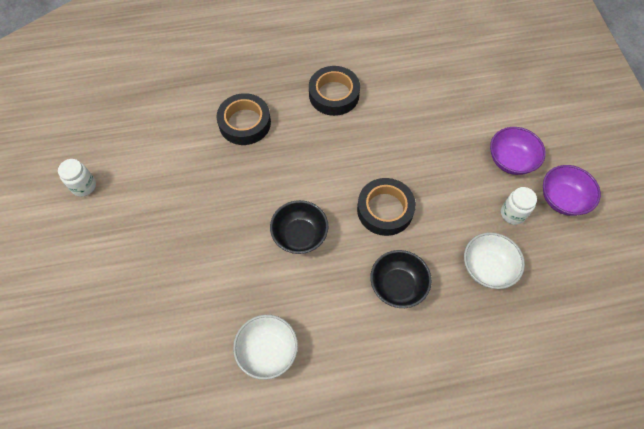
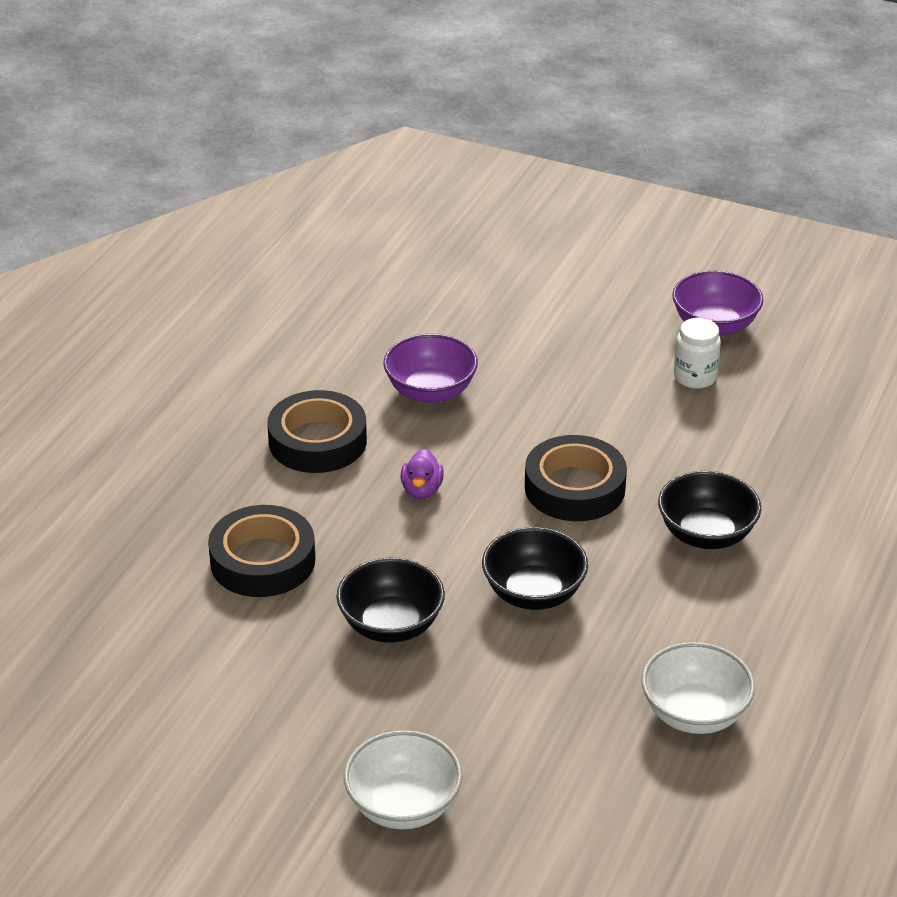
camera: 55 degrees left, 25 degrees down
white jar [58,159,96,197] -> none
white bowl [464,232,525,289] -> white bowl moved to [344,730,462,829]
purple bowl [490,127,546,175] -> purple bowl moved to [383,334,478,403]
none -> black bowl [337,558,445,643]
none -> purple duck [400,449,444,499]

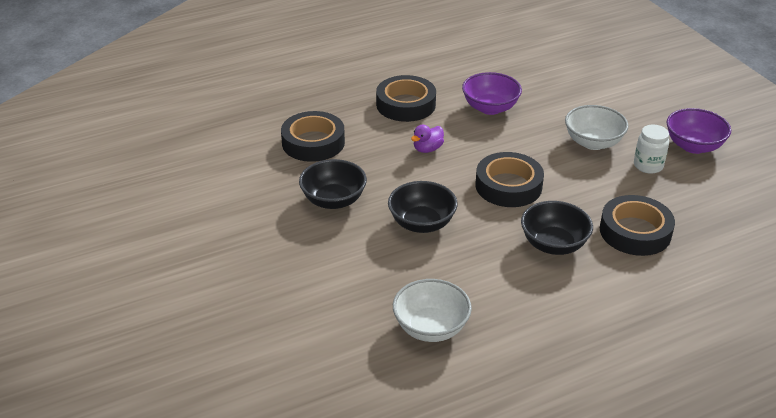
camera: 40 degrees right, 0 degrees up
white bowl [344,730,462,829] -> white bowl moved to [565,105,628,150]
none -> black tape [600,195,675,256]

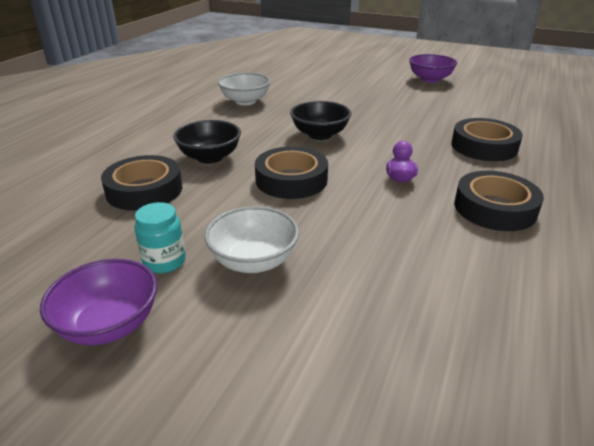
camera: 140 degrees right, 5 degrees down
black bowl [299,159,367,209] -> none
purple bowl [462,72,522,115] -> purple bowl moved to [409,54,457,83]
white jar [634,125,669,174] -> turquoise jar [135,202,186,273]

